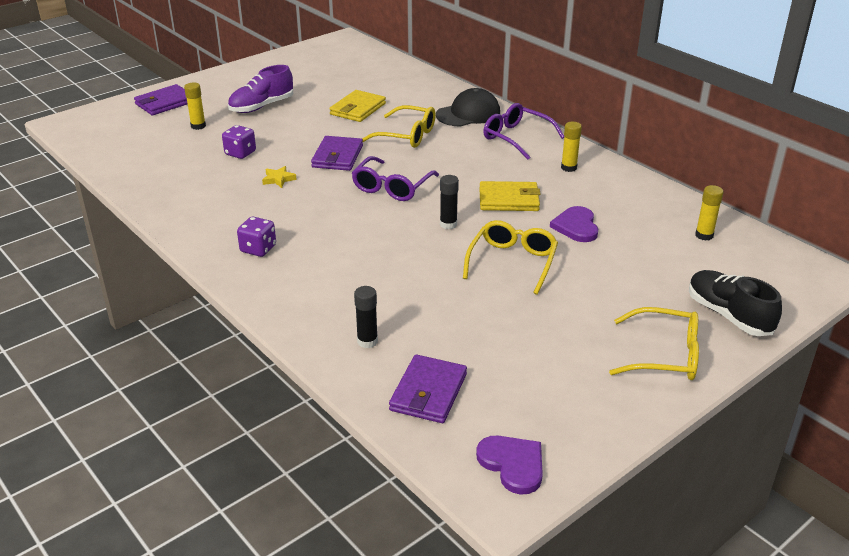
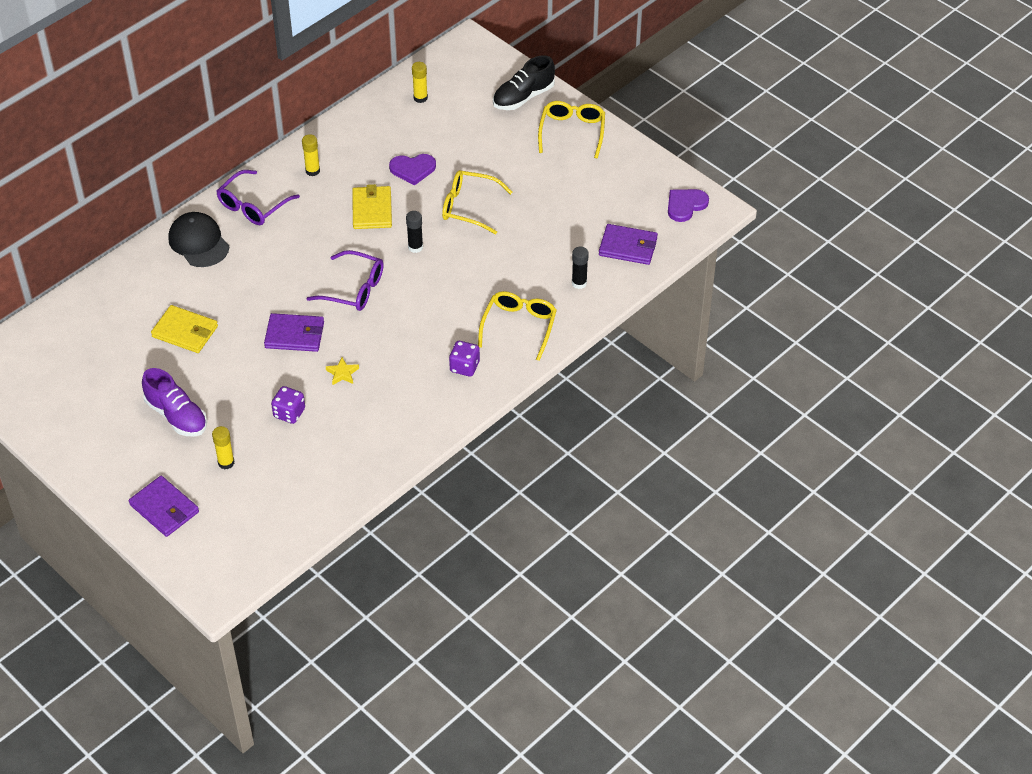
camera: 95 degrees left, 15 degrees up
yellow glasses [362,105,436,148] -> yellow glasses moved to [478,291,557,361]

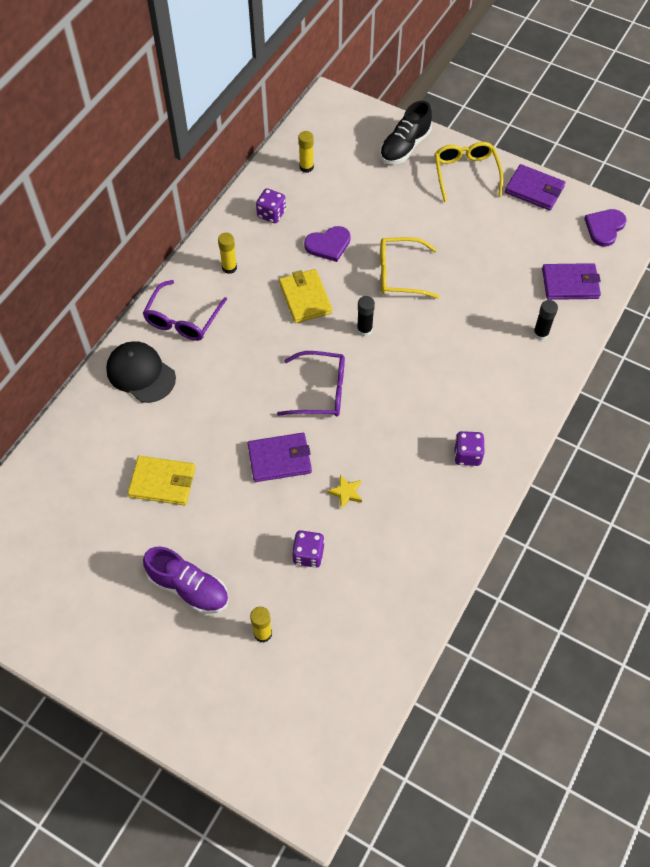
camera: 15 degrees left, 10 degrees up
purple wallet [129,476,199,537] -> purple wallet moved to [505,164,565,210]
yellow glasses [478,291,557,361] -> none
none -> purple dice [256,189,286,223]

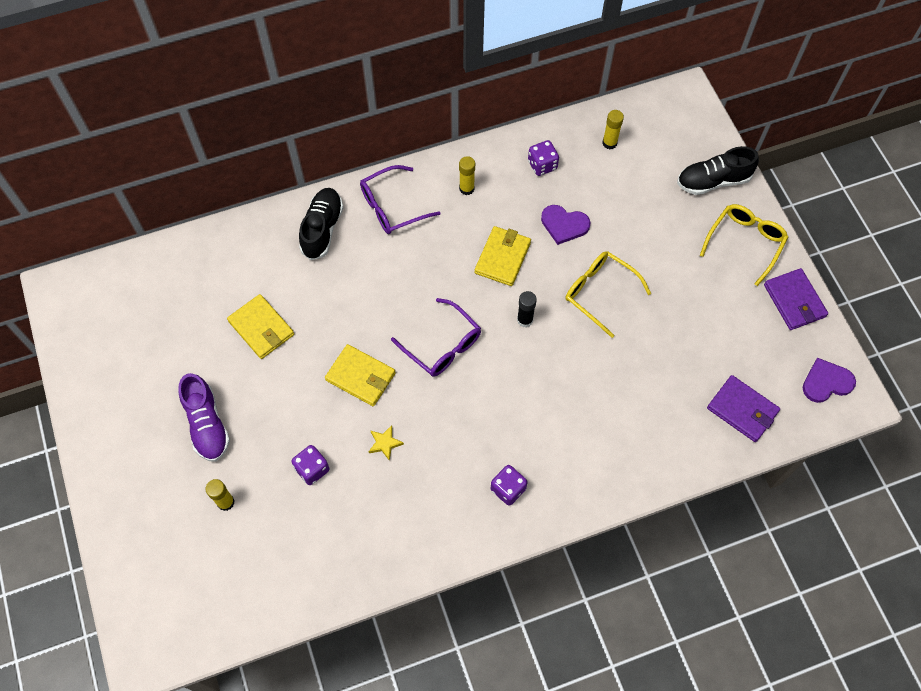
camera: 40 degrees right, 5 degrees up
black cap [106,341,176,403] -> black shoe [299,188,344,260]
purple wallet [248,433,312,482] -> yellow wallet [325,344,396,406]
black glue stick [533,300,558,341] -> none

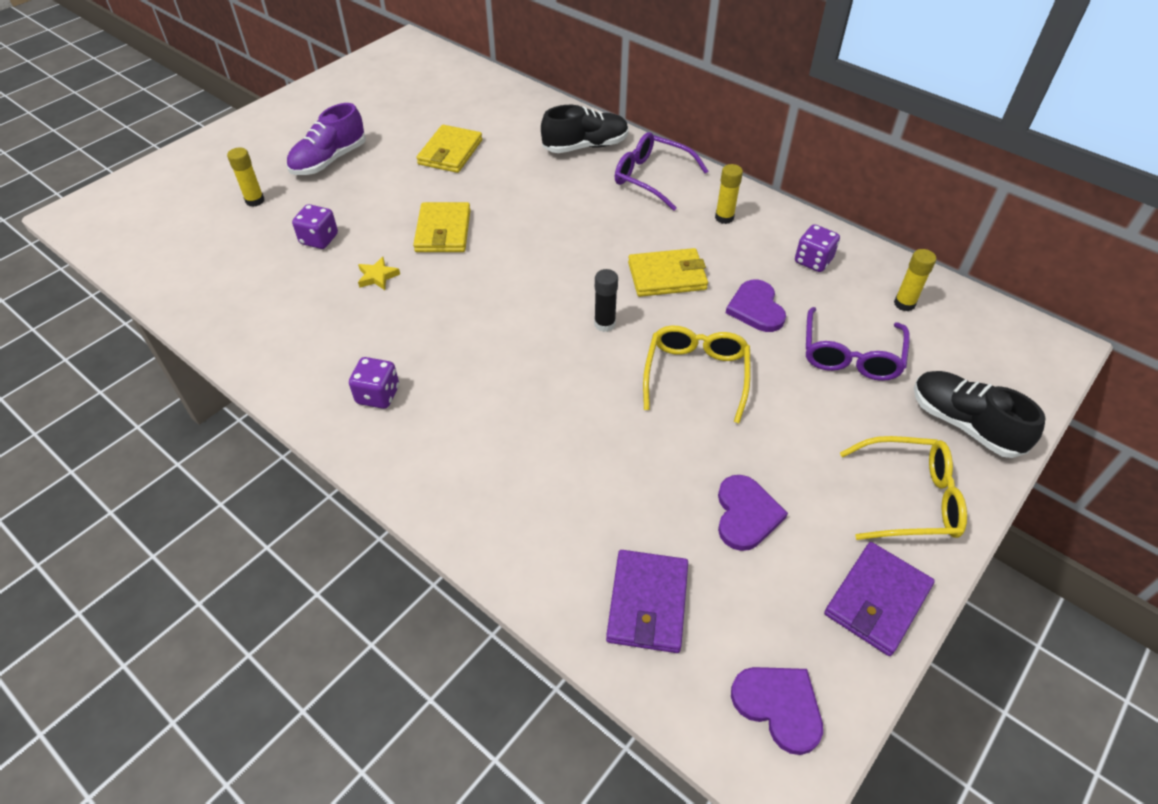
camera: 60 degrees right, 15 degrees down
purple glasses [391,298,481,377] -> purple glasses moved to [806,307,910,381]
none -> purple heart [718,475,788,551]

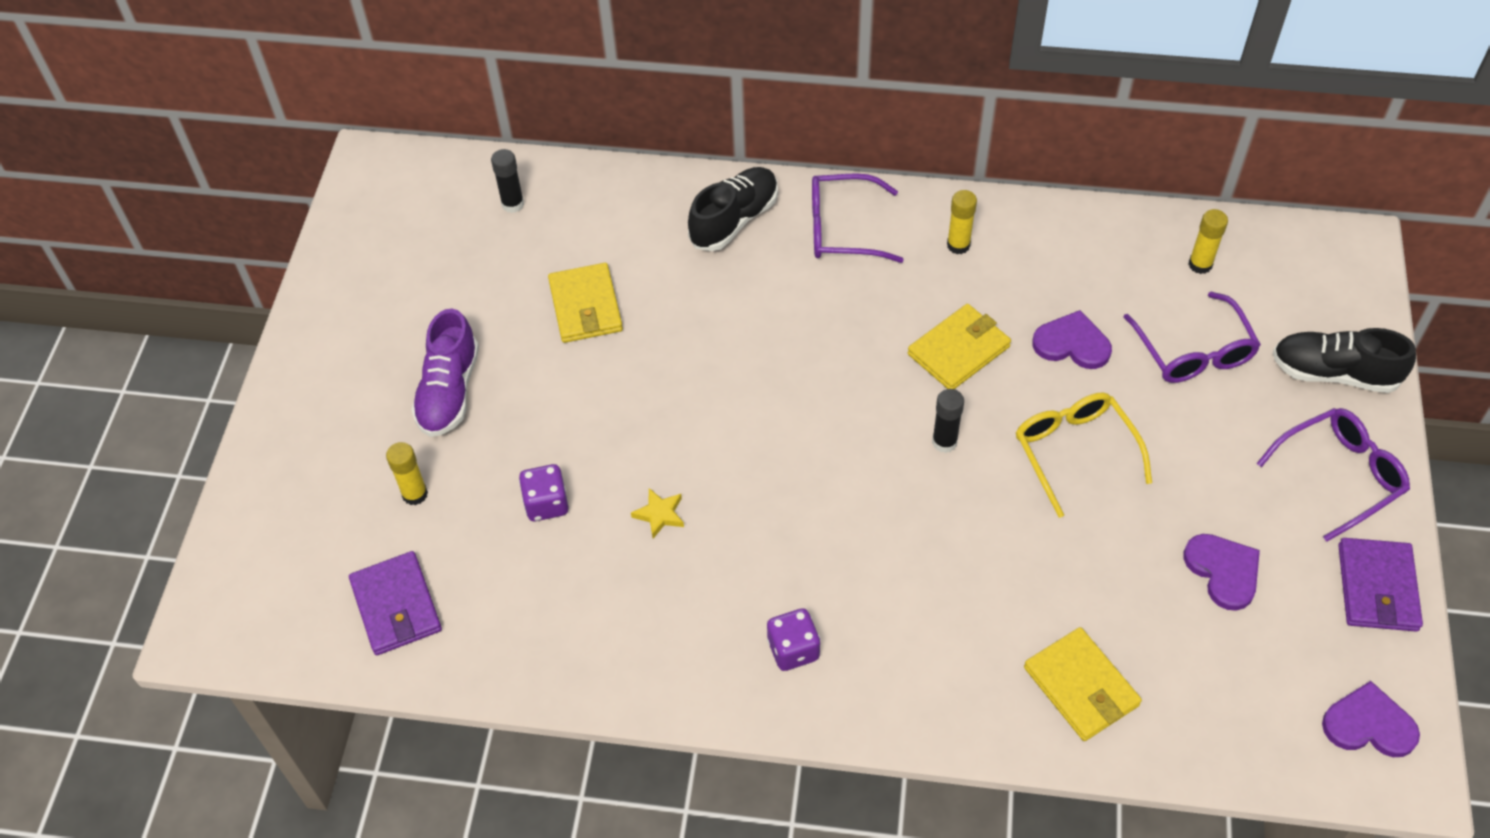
camera: 30 degrees left, 5 degrees up
yellow wallet [413,202,471,252] -> yellow wallet moved to [1024,627,1142,741]
purple wallet [606,550,688,653] -> purple wallet moved to [349,551,442,655]
purple heart [726,280,786,332] -> purple heart turned 150 degrees clockwise [1032,310,1112,369]
purple dice [795,224,840,272] -> none
yellow glasses [840,436,967,540] -> purple glasses [1257,408,1410,542]
none -> black glue stick [491,149,524,213]

